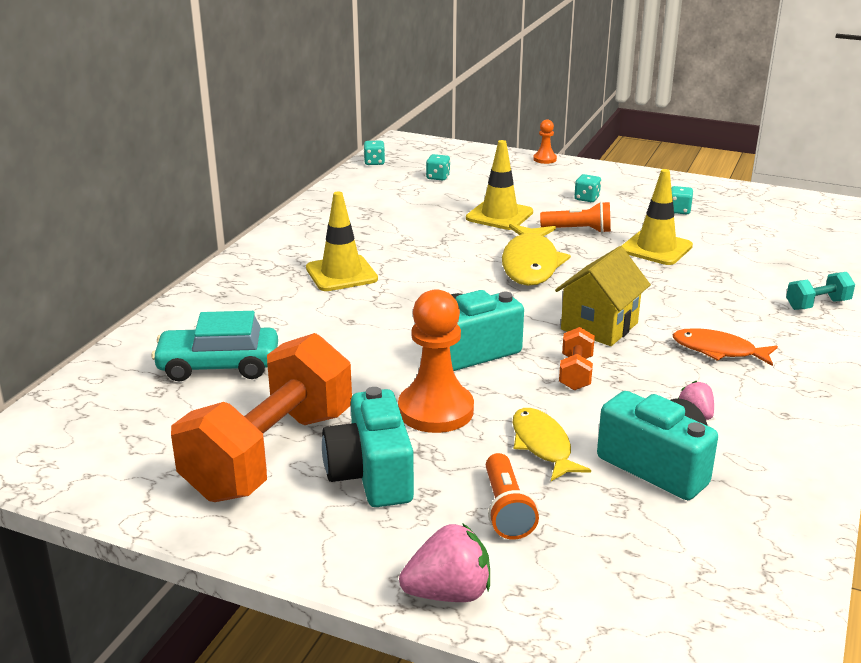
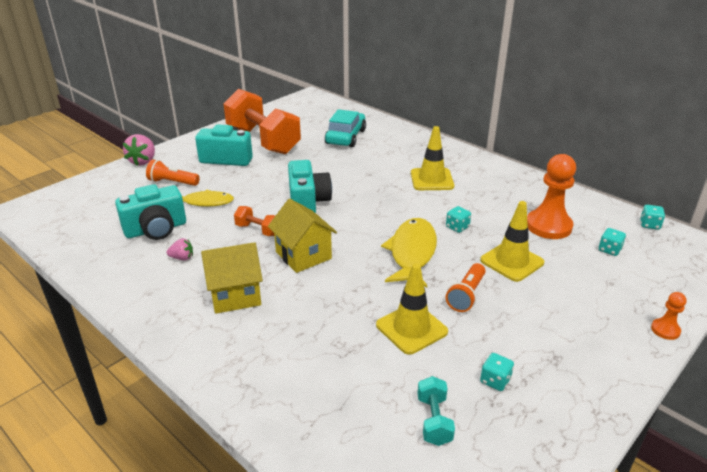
camera: 110 degrees right, 5 degrees up
orange pawn [398,289,474,433] -> orange pawn moved to [527,154,576,239]
yellow fish [502,224,571,286] -> yellow fish turned 75 degrees clockwise [381,218,437,287]
turquoise dice [574,174,601,202] -> turquoise dice moved to [446,206,471,233]
orange fish [672,328,778,366] -> yellow house [201,242,263,314]
turquoise dumbbell [786,272,855,310] -> turquoise dumbbell moved to [418,376,455,446]

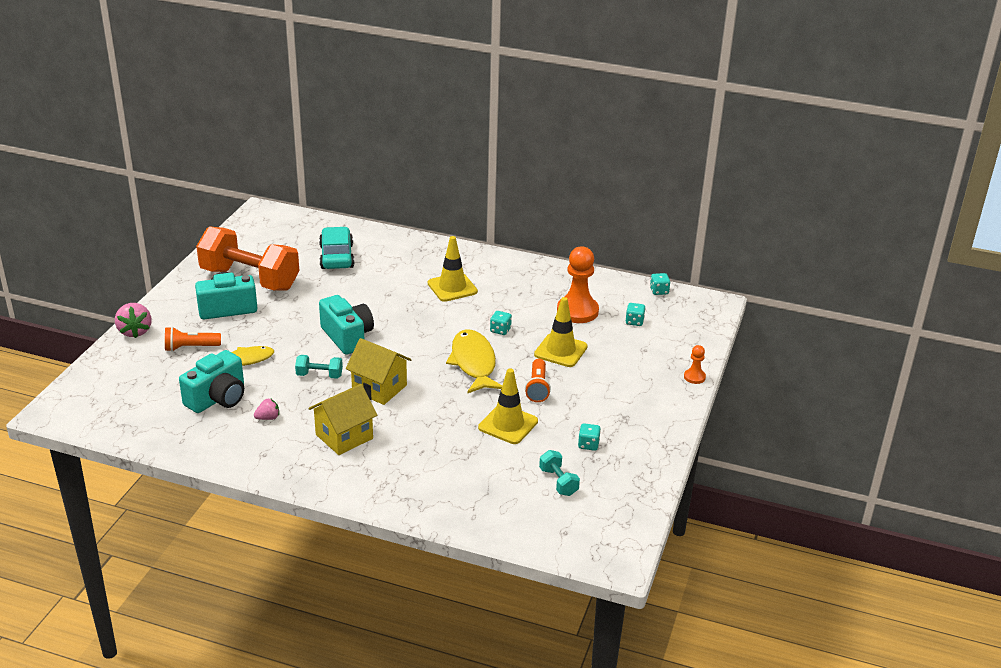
camera: 25 degrees left, 0 degrees up
orange dumbbell [234,206,275,236] -> turquoise dumbbell [295,355,343,379]

